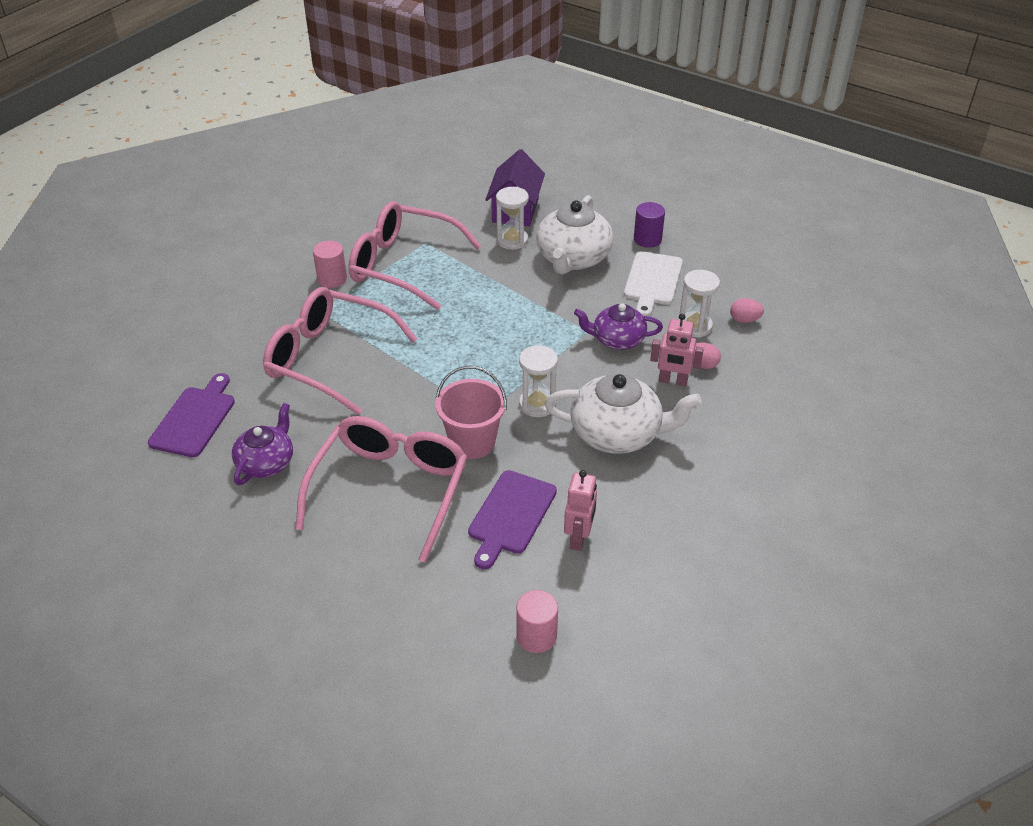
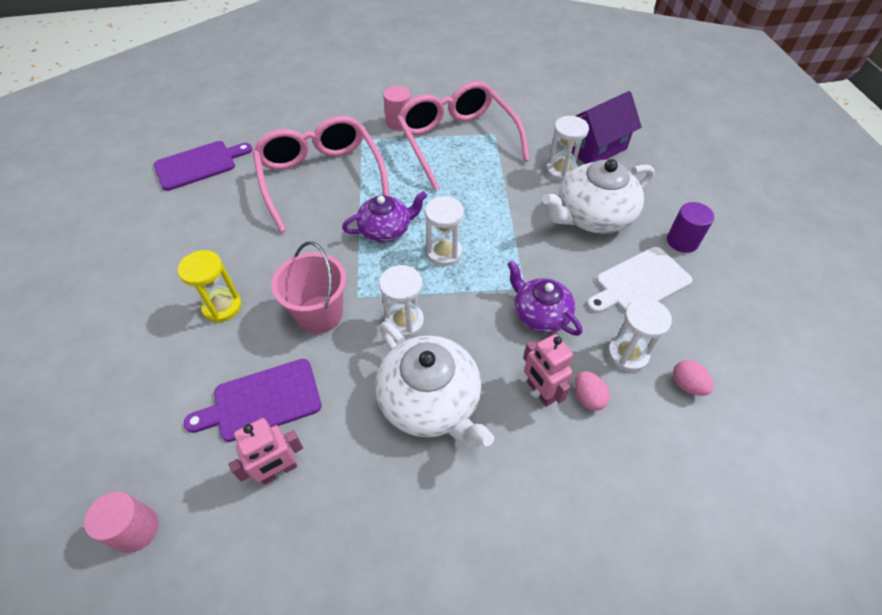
camera: 45 degrees right, 10 degrees up
purple teapot [232,403,293,485] -> purple teapot moved to [342,191,427,242]
pink glasses [296,416,467,563] -> yellow hourglass [178,250,241,323]
none -> white hourglass [425,196,464,266]

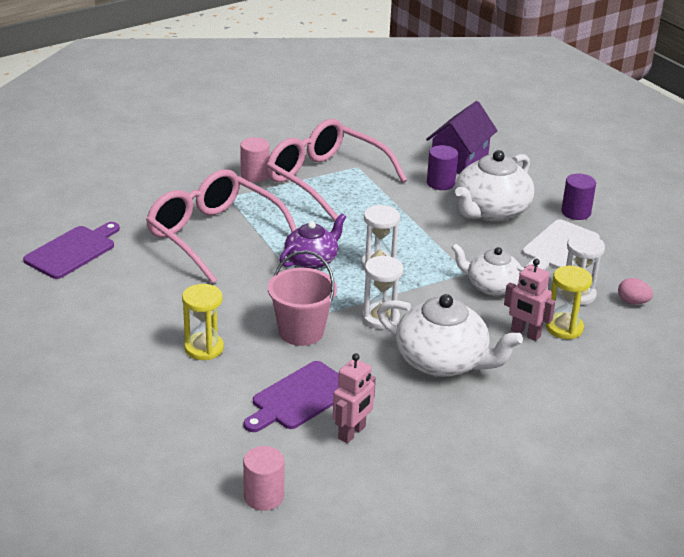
camera: 25 degrees left, 20 degrees down
purple teapot [507,261,582,336] -> white teapot [451,243,524,296]
white hourglass [546,116,589,182] -> purple cylinder [427,145,458,190]
pink egg [575,371,610,411] -> yellow hourglass [546,266,592,339]

